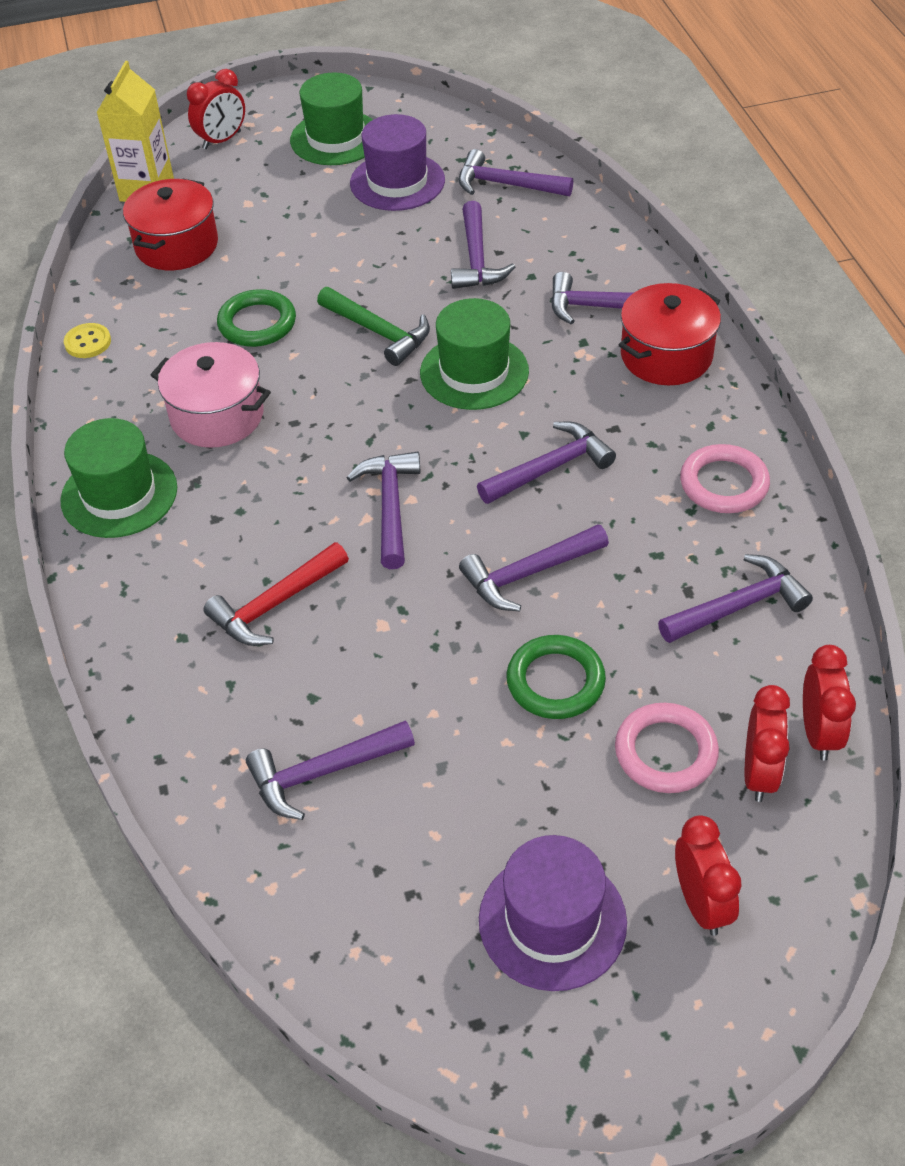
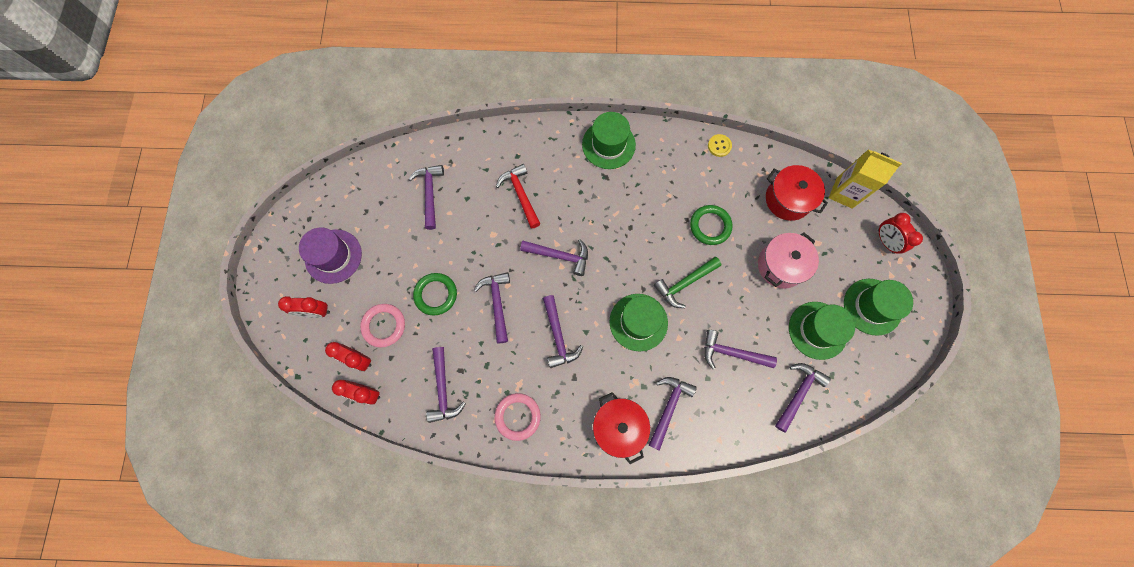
camera: 105 degrees right, 25 degrees up
pink pot [151,342,271,448] -> pink pot moved to [758,233,819,289]
purple hat [350,114,445,211] -> green hat [789,302,855,360]

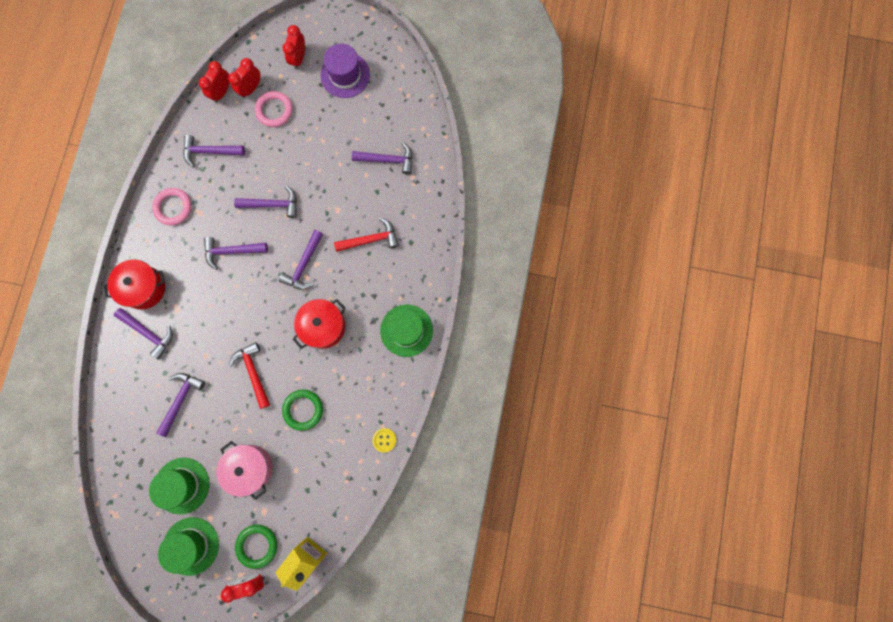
camera: 100 degrees right, 5 degrees up
green ring [413,273,457,316] -> green ring moved to [235,525,277,569]
green hat [609,294,668,351] -> none
green hammer [654,257,721,308] -> red hammer [229,342,270,409]
red pot [766,165,828,221] -> red pot moved to [292,299,346,349]
purple hammer [775,363,831,433] -> none

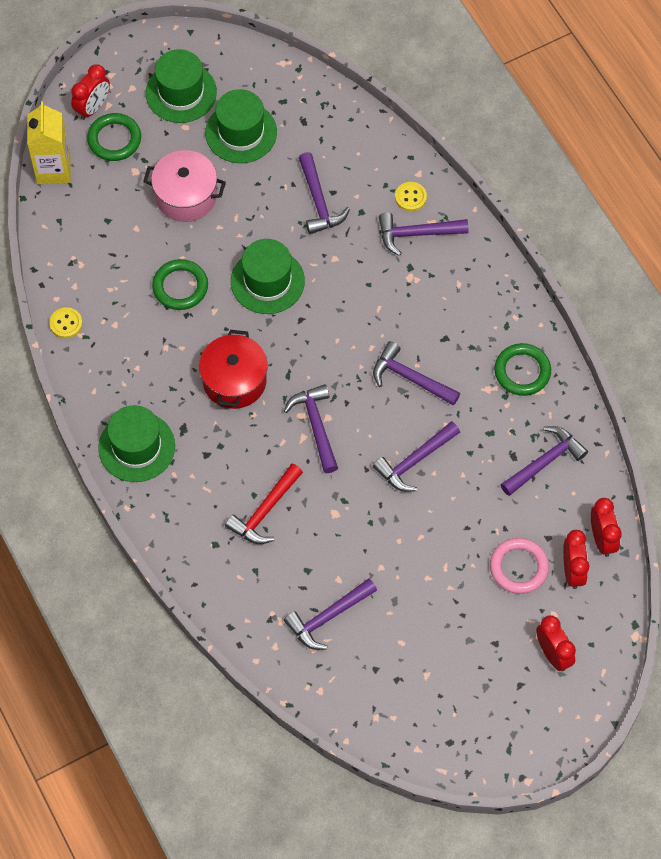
camera: 140 degrees right, 15 degrees down
red pot [104,260,165,310] -> none
pink ring [152,188,192,225] -> green ring [494,343,551,396]
purple hammer [204,237,268,270] -> purple hammer turned 105 degrees counterclockwise [373,341,460,406]
red hammer [229,342,270,409] -> green hat [231,239,305,314]
purple hat [321,43,370,98] -> none
none -> yellow button [395,182,427,211]

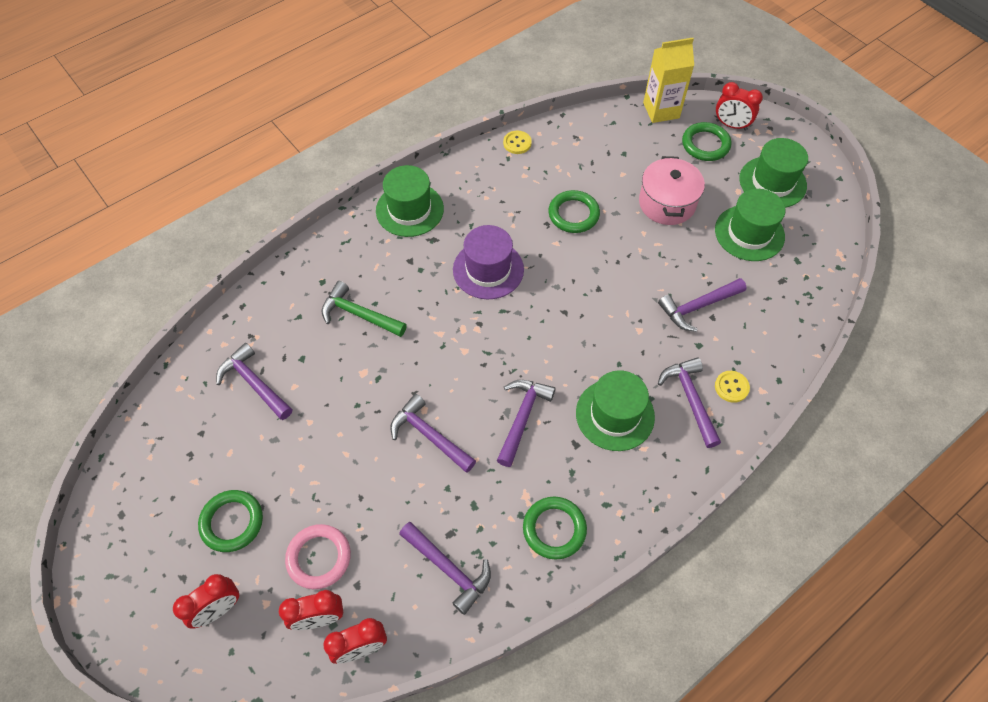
camera: 80 degrees right, 5 degrees down
red pot [199,330,268,409] -> purple hat [453,225,524,299]
red hammer [225,464,303,544] -> green hammer [321,281,407,337]
green hat [231,239,305,314] -> green hat moved to [576,370,655,451]
purple hammer [284,384,338,473] -> none
none -> green ring [198,490,263,552]

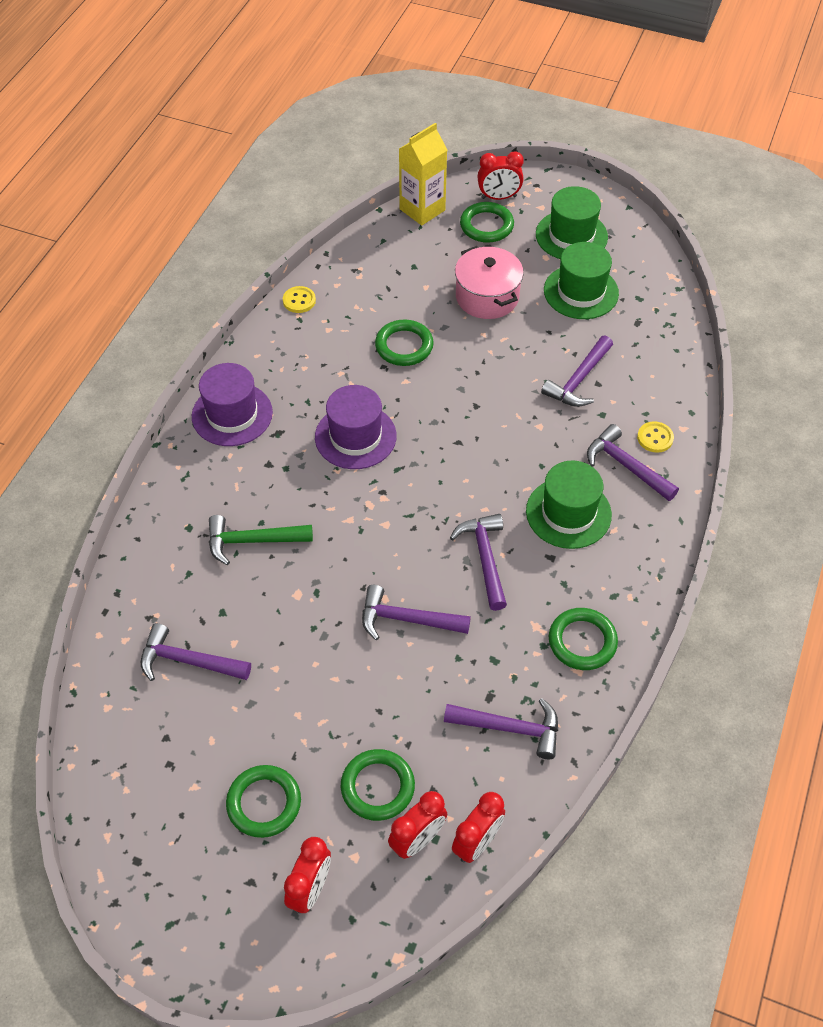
camera: 30 degrees left, 5 degrees down
pink ring [285,524,351,589] -> green ring [341,749,415,821]
green hat [376,165,444,237] -> purple hat [192,363,273,446]

